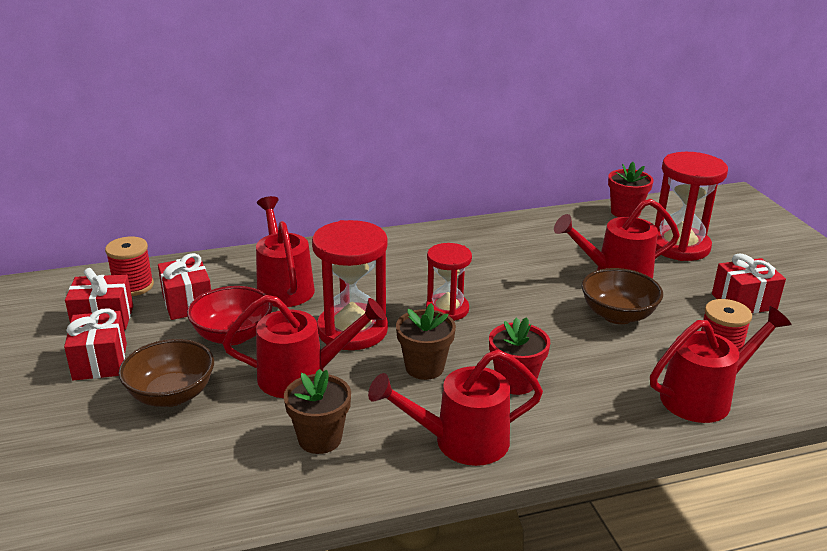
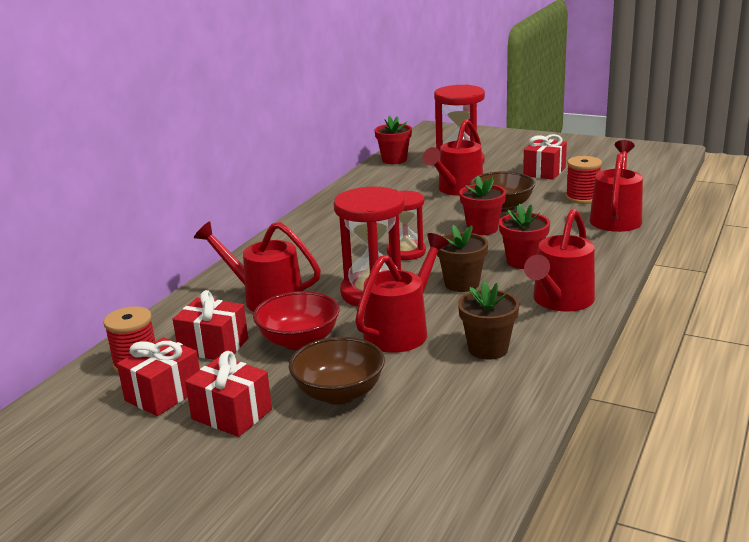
camera: 45 degrees left, 5 degrees down
none -> red flower pot [459,176,506,235]

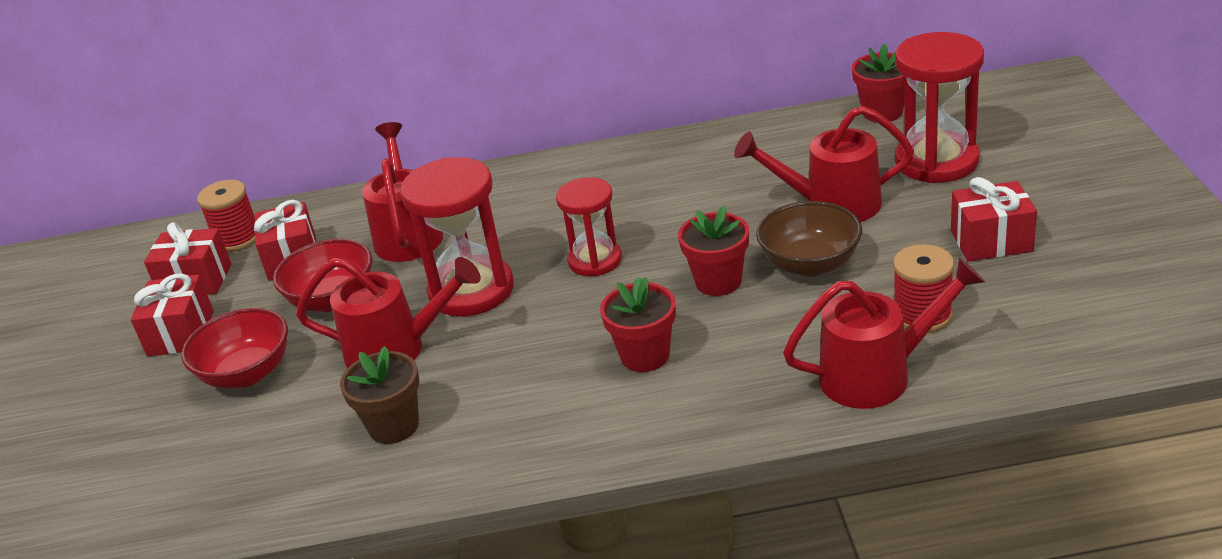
camera: 60 degrees right, 10 degrees up
brown bowl [289,337,385,405] -> red bowl [181,308,288,388]
brown flower pot [437,225,488,292] -> none
red watering can [524,209,595,312] -> none

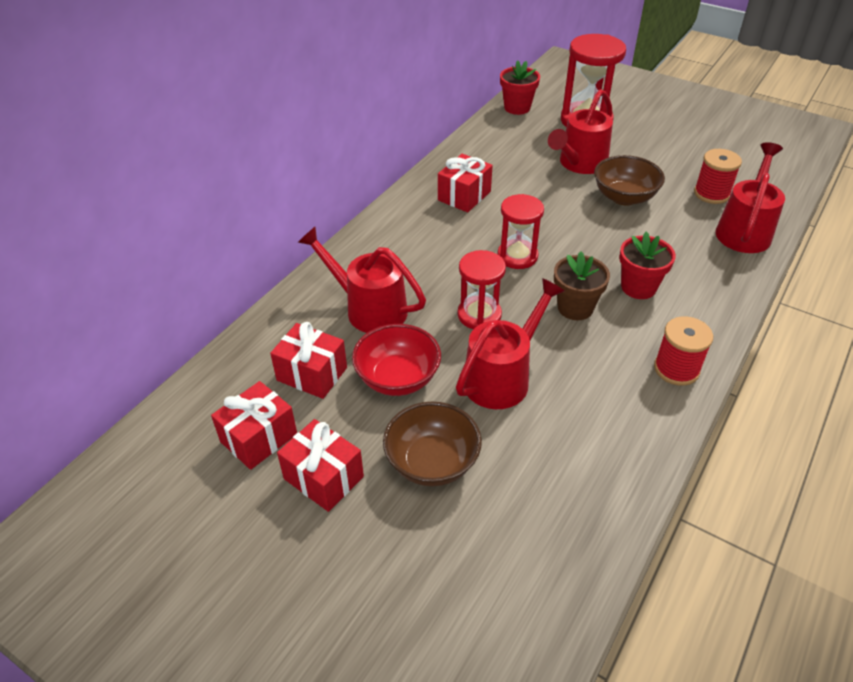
camera: 55 degrees left, 10 degrees up
red bowl [181,308,288,388] -> brown bowl [383,402,482,486]
red spool [197,180,255,252] -> red spool moved to [654,316,713,386]
brown flower pot [340,346,419,444] -> brown flower pot moved to [554,252,610,320]
red hourglass [400,157,514,317] -> red hourglass [458,250,506,329], size x0.63
red flower pot [678,206,749,296] -> none
red gift [951,177,1037,262] -> red gift moved to [438,154,493,212]

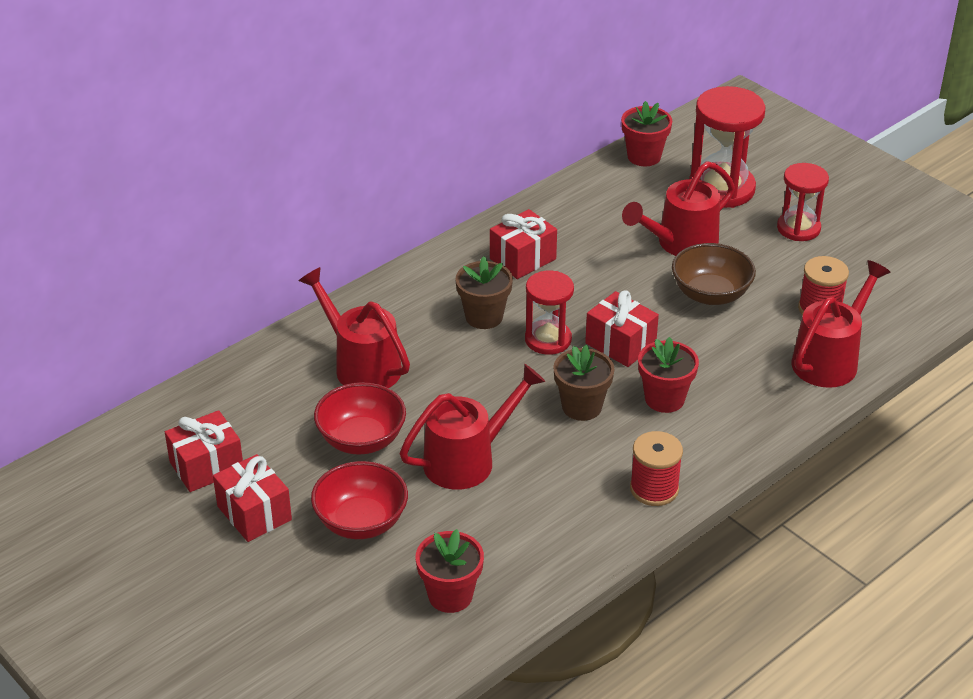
camera: 15 degrees right, 5 degrees down
red gift [270,322,347,399] -> red gift moved to [585,291,659,367]
brown bowl [383,402,482,486] -> red bowl [311,461,408,539]
red hourglass [458,250,506,329] -> red hourglass moved to [777,163,829,241]
none -> red flower pot [416,529,484,613]
none -> brown flower pot [456,256,513,329]

